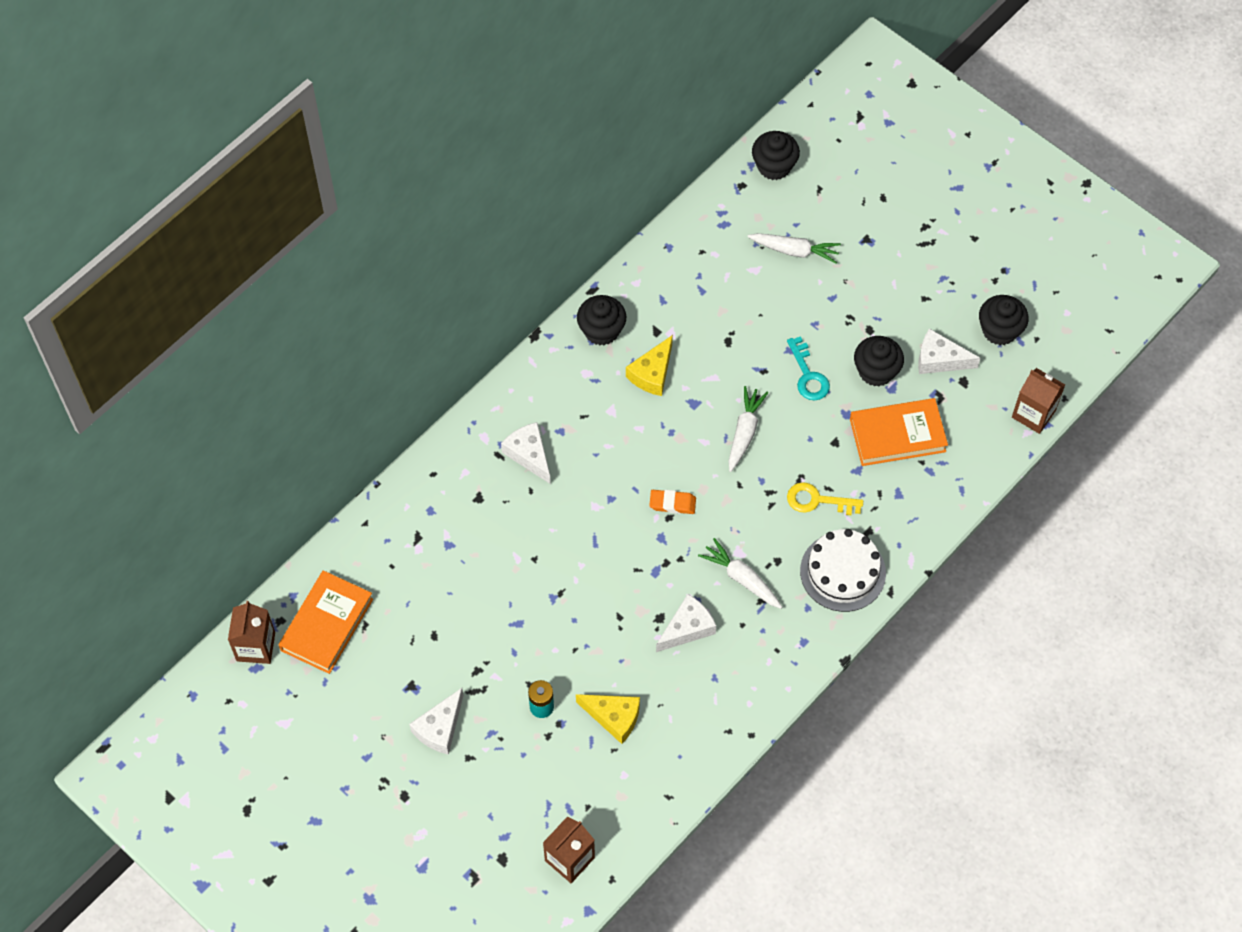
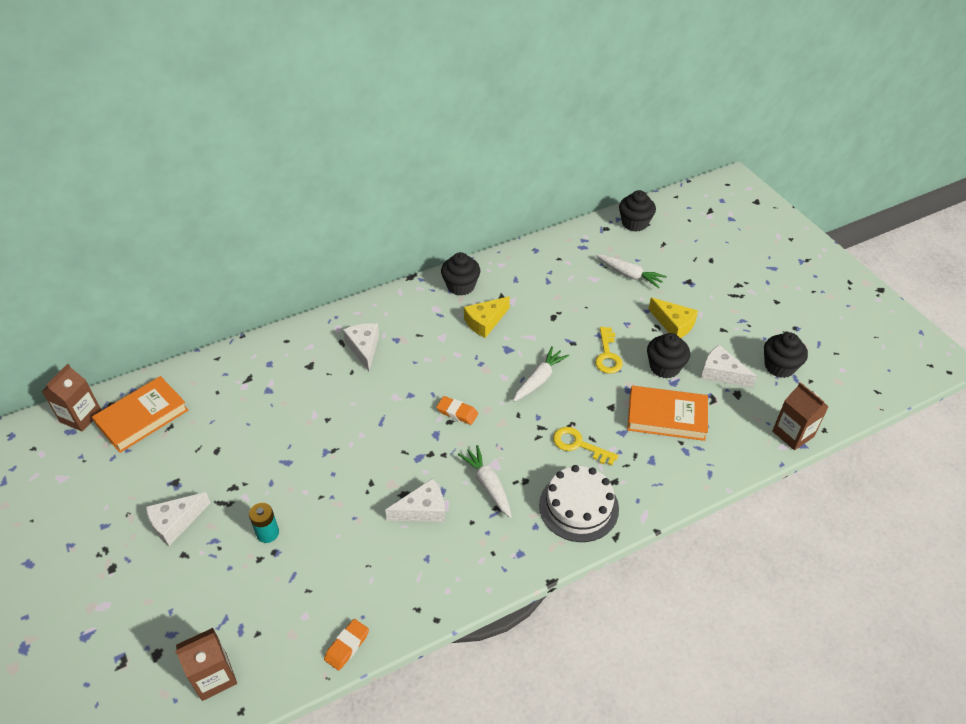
camera: 20 degrees right, 15 degrees down
yellow cheese [576,694,640,744] -> yellow cheese moved to [648,297,698,338]
turquoise key [787,336,830,400] -> yellow key [595,327,623,374]
none -> orange eraser [324,619,369,671]

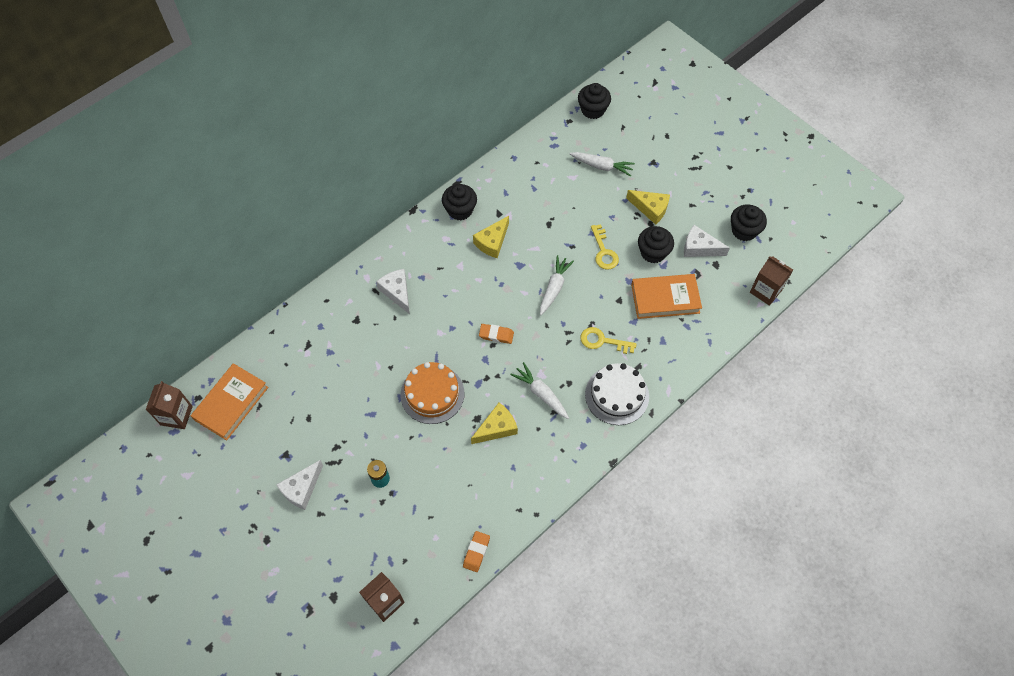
camera: 15 degrees left, 15 degrees up
white cheese [385,478,445,522] -> yellow cheese [471,403,518,444]
none -> orange cake [401,362,464,424]

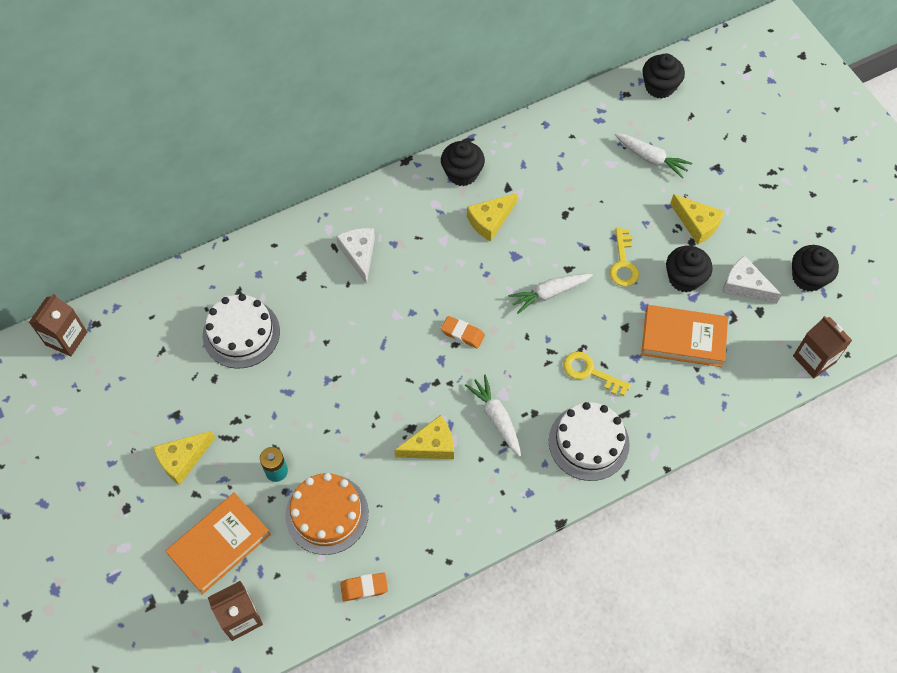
camera: 15 degrees right, 0 degrees up
orange book [191,363,268,440] -> orange book moved to [165,493,271,594]
white cheese [276,460,323,510] -> yellow cheese [153,431,215,485]
orange cake [401,362,464,424] -> orange cake moved to [285,473,369,555]
orange eraser [463,531,490,572] -> orange eraser turned 45 degrees clockwise [340,573,388,602]
white carrot [540,255,574,315] -> white carrot turned 150 degrees counterclockwise [508,273,593,314]
none -> white cake [203,294,280,369]

